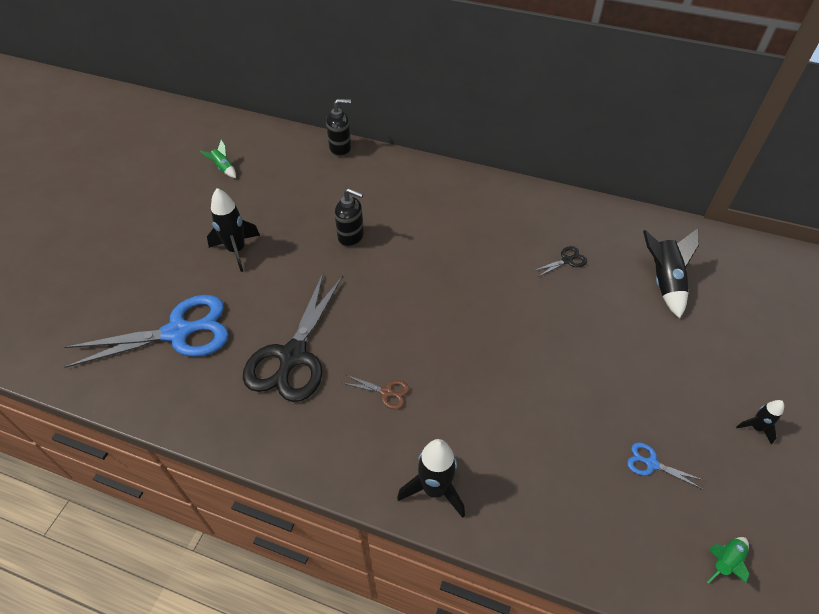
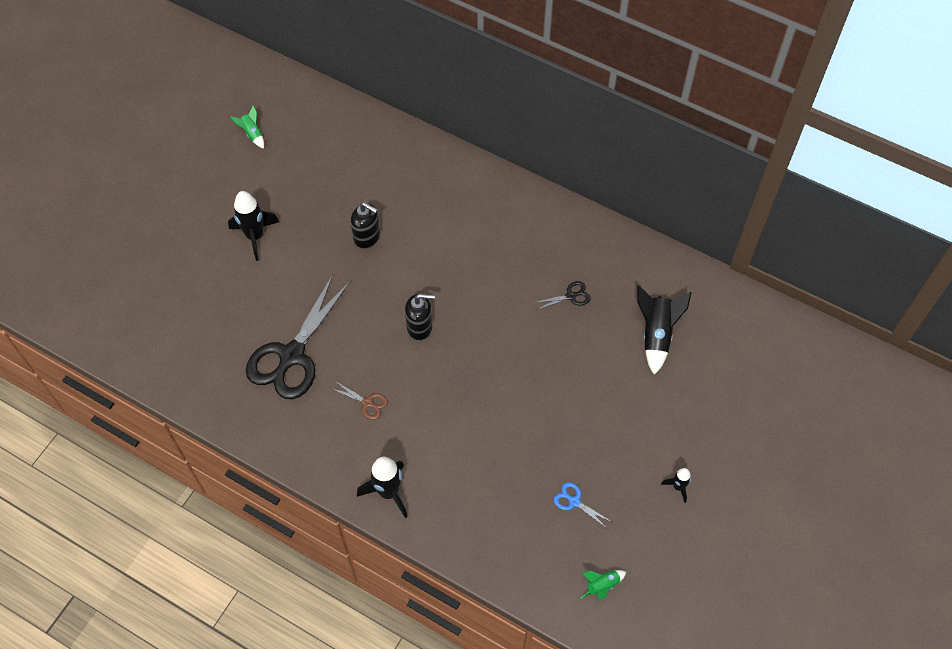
camera: 10 degrees right, 10 degrees up
blue scissors [64,295,229,368] -> none
black soap dispenser [326,99,351,156] -> black soap dispenser moved to [405,294,435,340]

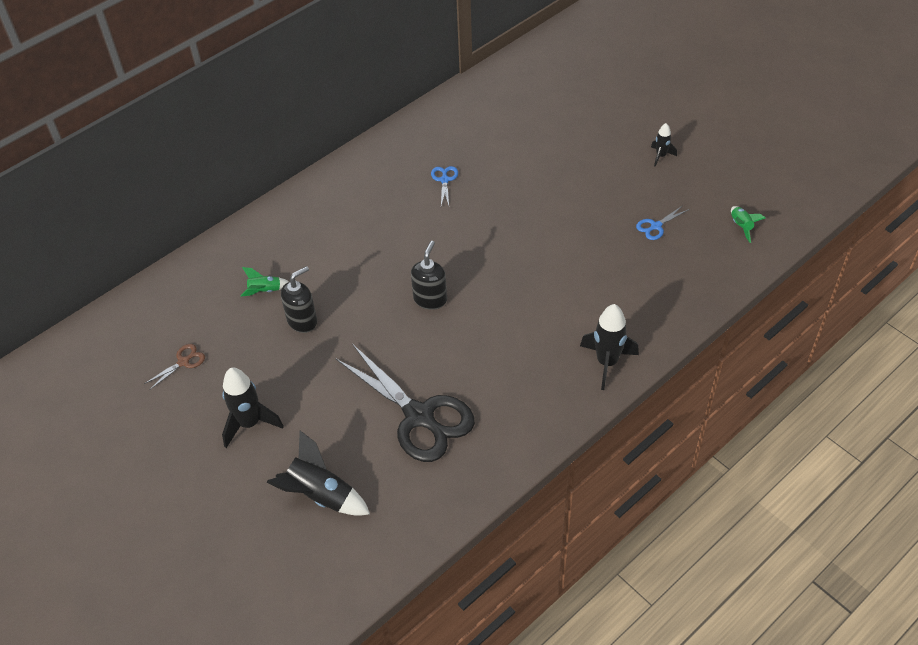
camera: 70 degrees left, 10 degrees down
green rocket [230,105,264,149] -> green rocket moved to [241,267,289,296]
brown scissors [331,381,388,420] -> brown scissors moved to [144,344,205,389]
black scissors [534,281,591,310] -> blue scissors [431,166,458,205]
black rocket [637,286,692,375] -> black rocket moved to [266,430,370,516]

